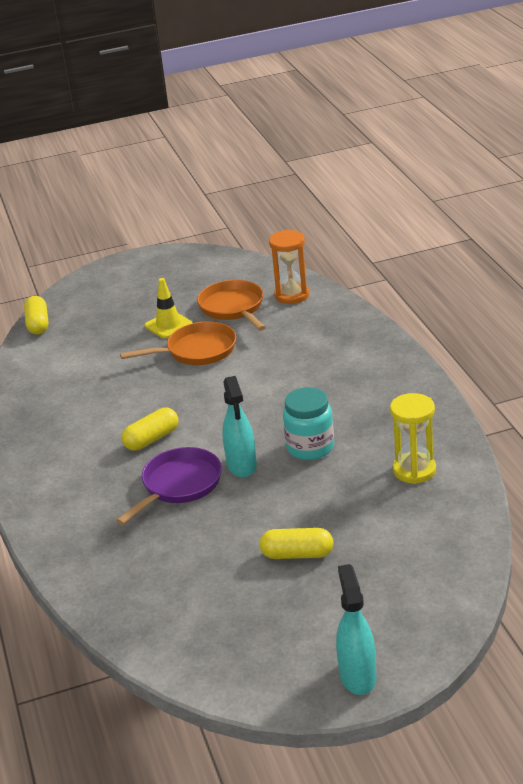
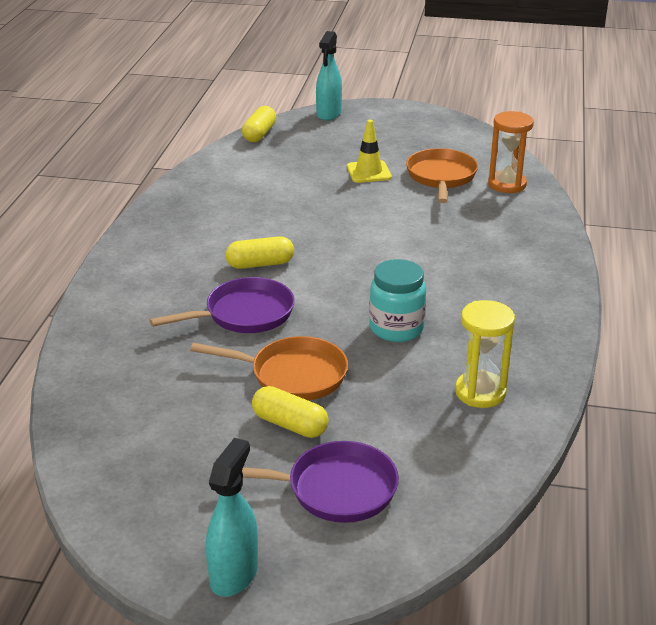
camera: 25 degrees right, 0 degrees up
orange pan [120,322,236,365] -> orange pan moved to [190,336,348,401]
turquoise spray bottle [222,376,257,478] -> turquoise spray bottle moved to [316,31,342,121]
none -> purple pan [242,441,399,523]

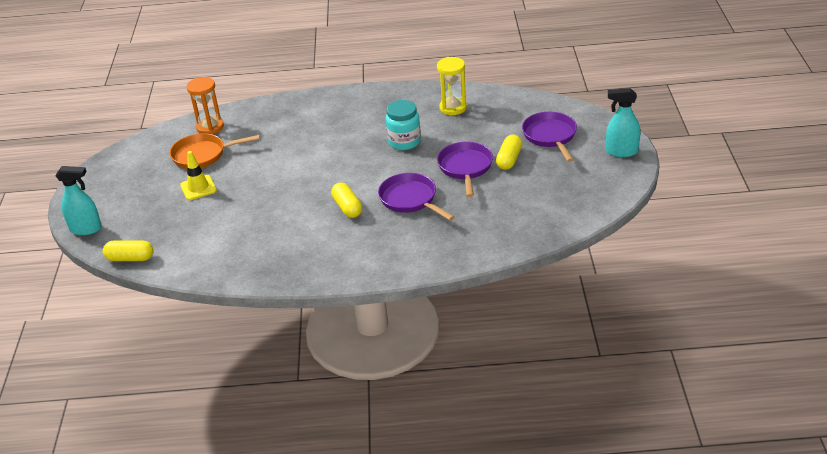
camera: 100 degrees left, 5 degrees up
orange pan [190,336,348,401] -> purple pan [437,142,493,197]

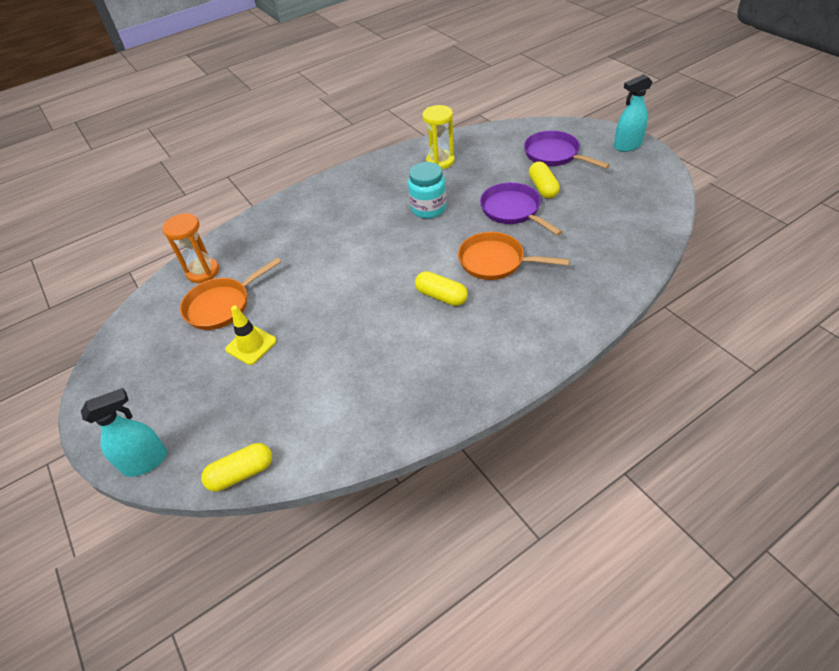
camera: 30 degrees left, 10 degrees up
purple pan [378,173,455,221] -> orange pan [458,232,570,280]

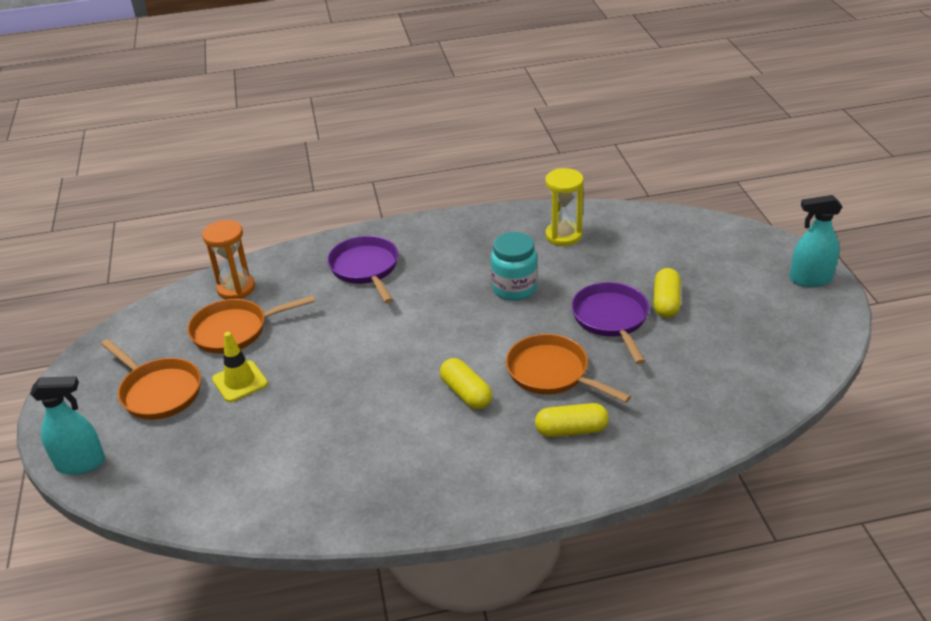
camera: 20 degrees right, 10 degrees down
yellow capsule [201,443,272,492] -> yellow capsule moved to [535,403,609,437]
purple pan [524,131,610,169] -> purple pan moved to [327,236,398,303]
none -> orange pan [101,339,201,420]

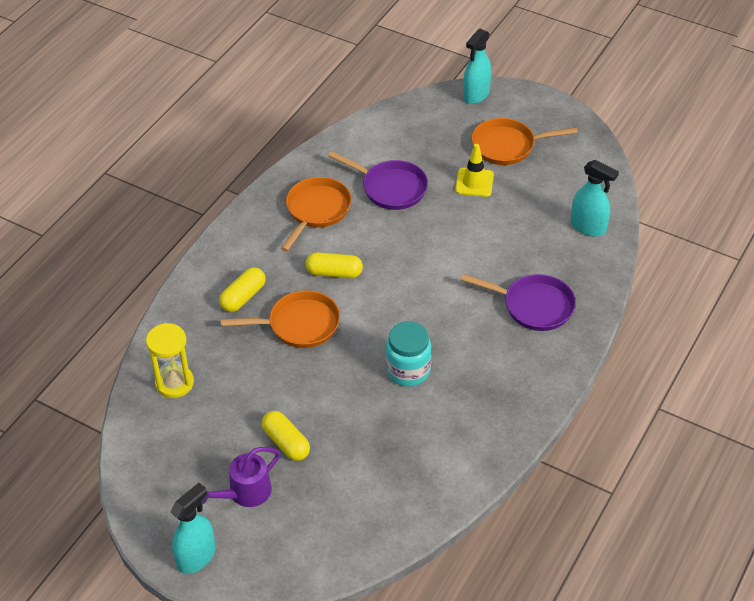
camera: 130 degrees right, 10 degrees up
orange pan [188,295,315,354] -> orange pan moved to [281,177,352,252]
orange hourglass [202,220,255,299] -> turquoise spray bottle [571,160,619,237]
yellow hourglass [545,168,584,246] -> yellow hourglass moved to [146,323,194,398]
purple pan [571,282,649,364] -> purple pan moved to [328,151,428,210]
none -> purple watering can [201,447,280,507]

